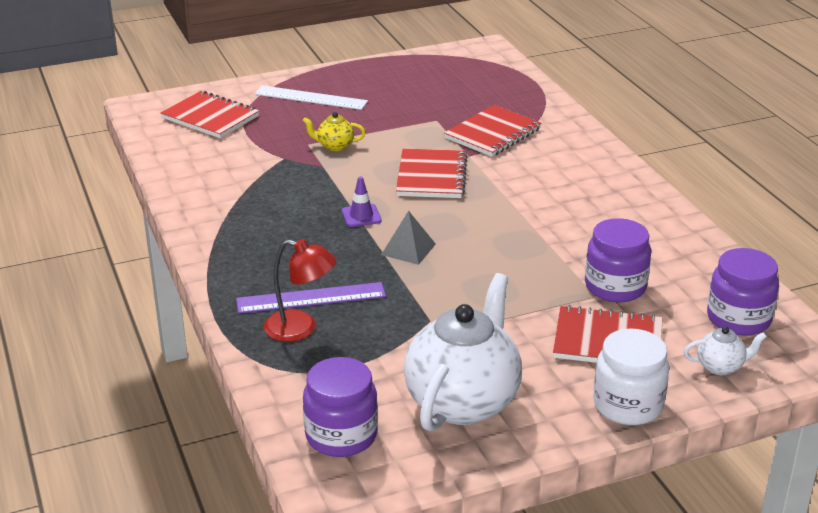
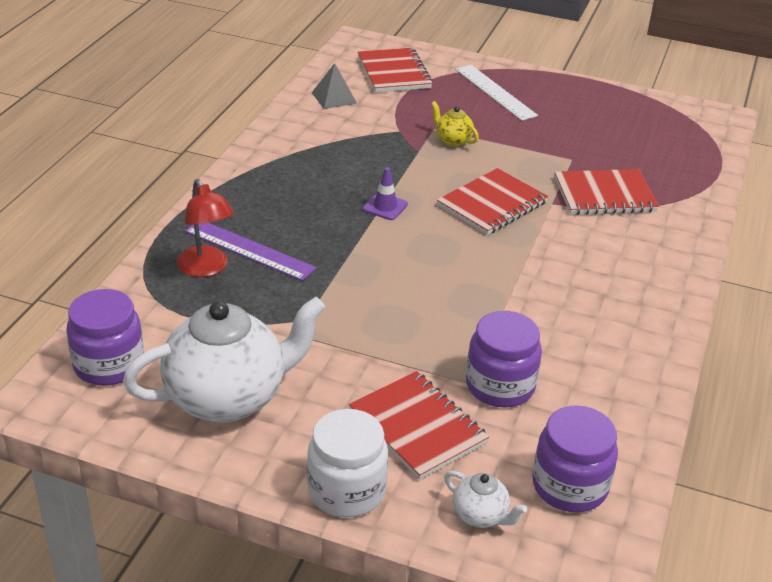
camera: 40 degrees right, 5 degrees up
grey pyramid [381,211,436,265] -> grey pyramid moved to [312,63,357,109]

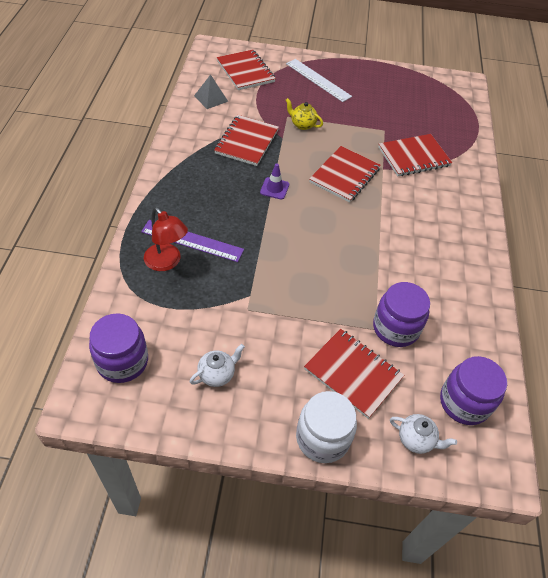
camera: 15 degrees left, 15 degrees up
white teapot [123,297,325,423] -> white teapot [190,344,245,387], size x0.43
none -> red notebook [214,115,279,166]

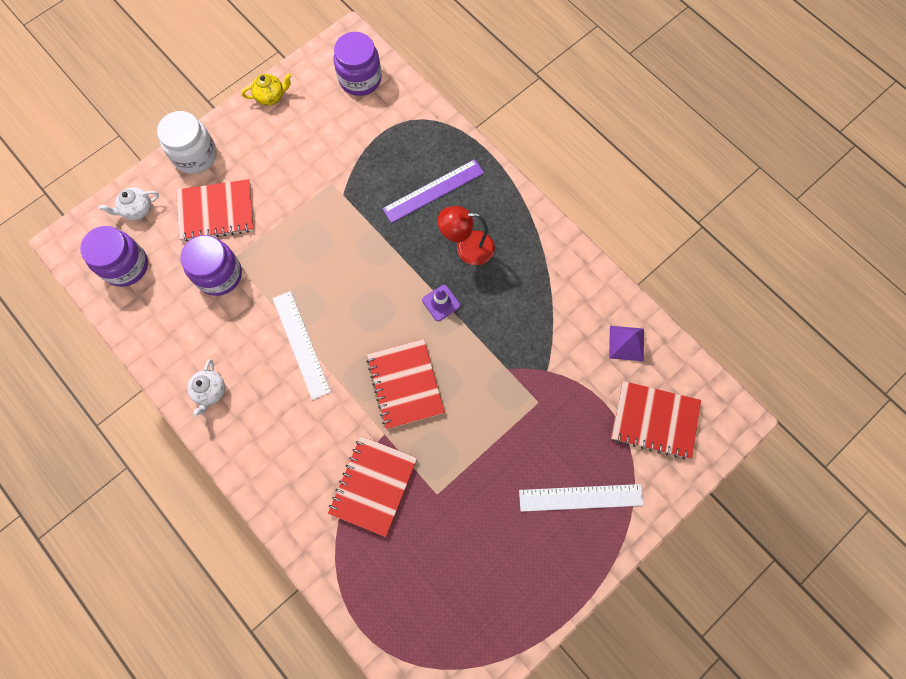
camera: 135 degrees right, 20 degrees up
red lamp [144,207,188,271] -> red lamp moved to [437,206,495,265]
white teapot [190,344,245,387] -> white teapot moved to [187,359,225,417]
grey pyramid [194,74,229,109] -> purple pyramid [609,326,644,361]
red notebook [214,115,279,166] -> none
yellow teapot [286,98,323,130] -> yellow teapot moved to [242,73,292,106]
none -> white ruler [273,291,331,400]

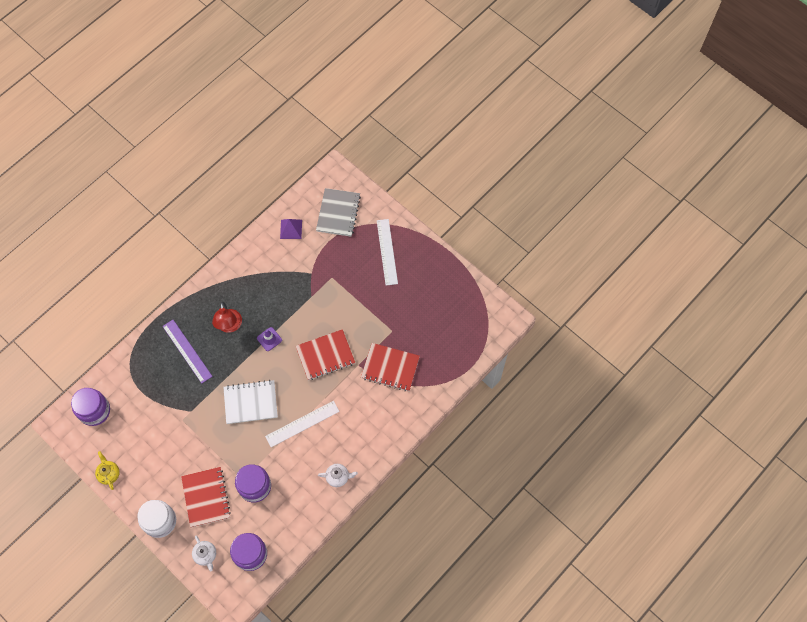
camera: 95 degrees left, 5 degrees down
red notebook [611,381,701,460] -> grey notebook [316,188,361,237]
none -> white notebook [223,380,278,424]

